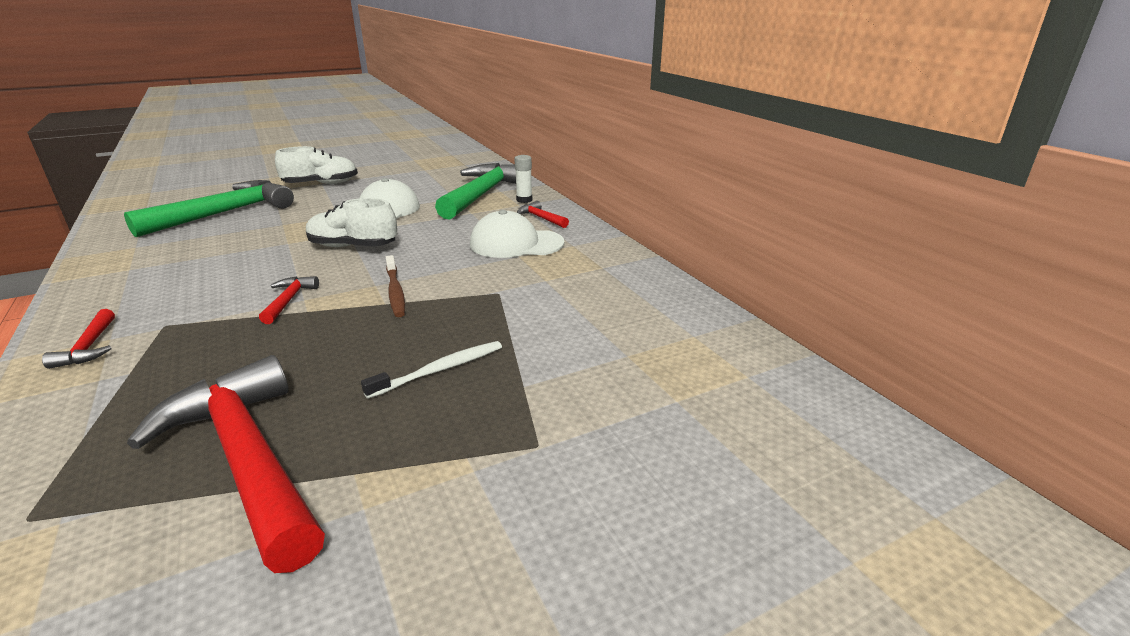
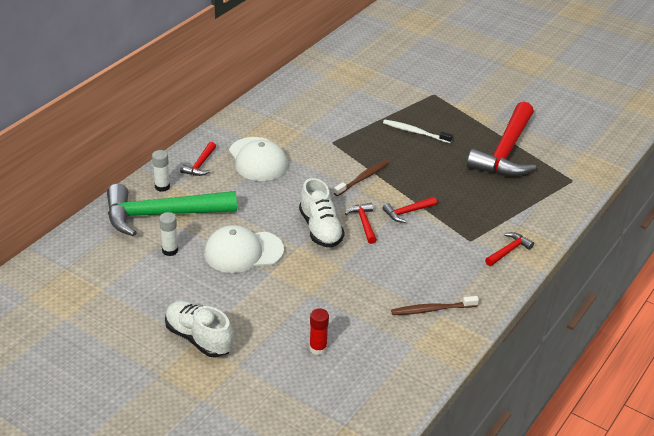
camera: 120 degrees left, 10 degrees up
green hammer [124,180,294,237] -> red glue stick [309,308,329,355]
none -> white glue stick [159,212,178,256]
none -> red hammer [345,203,377,244]
none -> brown toothbrush [391,296,479,315]

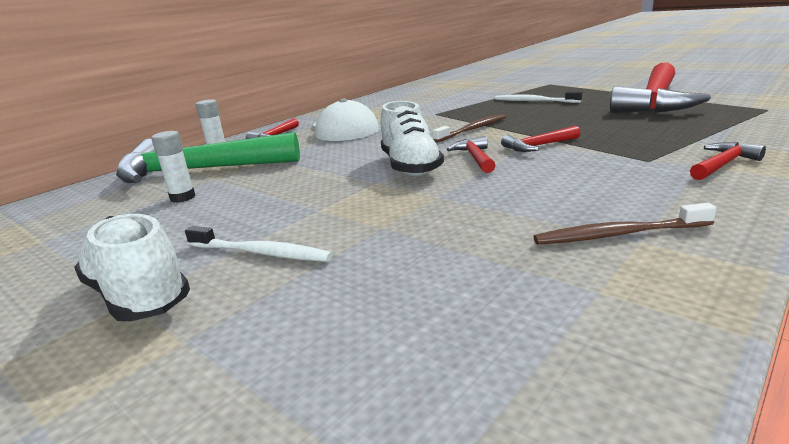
camera: 10 degrees right, 15 degrees down
white cap [204,225,284,273] -> none
red glue stick [309,308,329,355] -> none
none -> white toothbrush [185,226,333,262]

